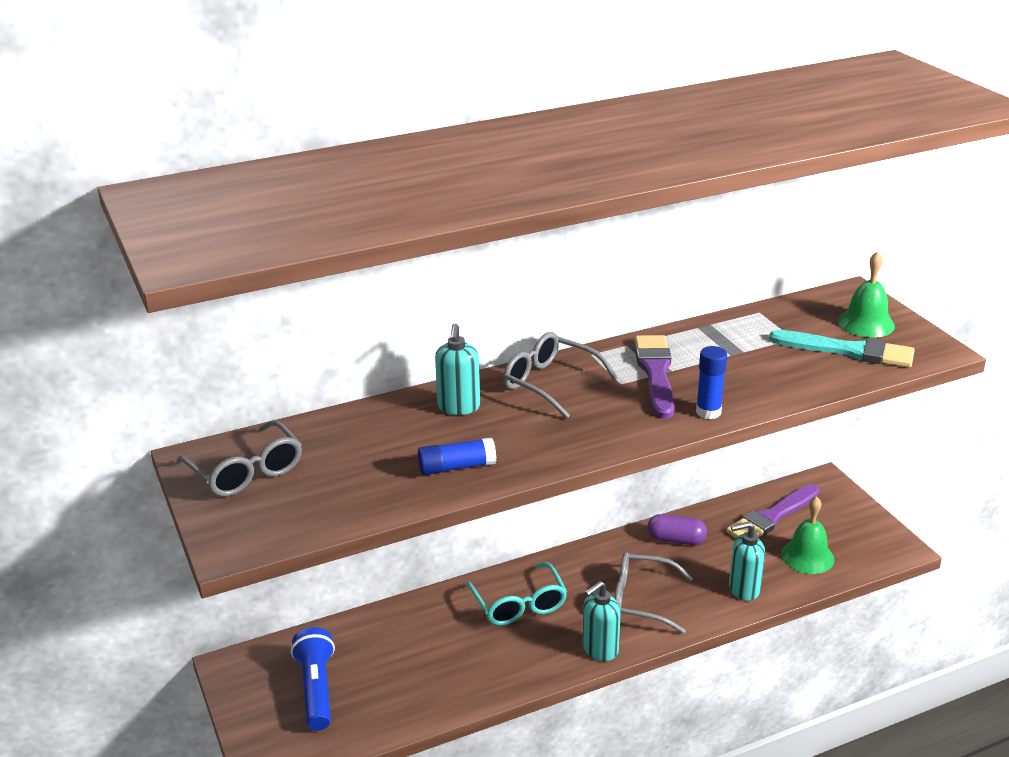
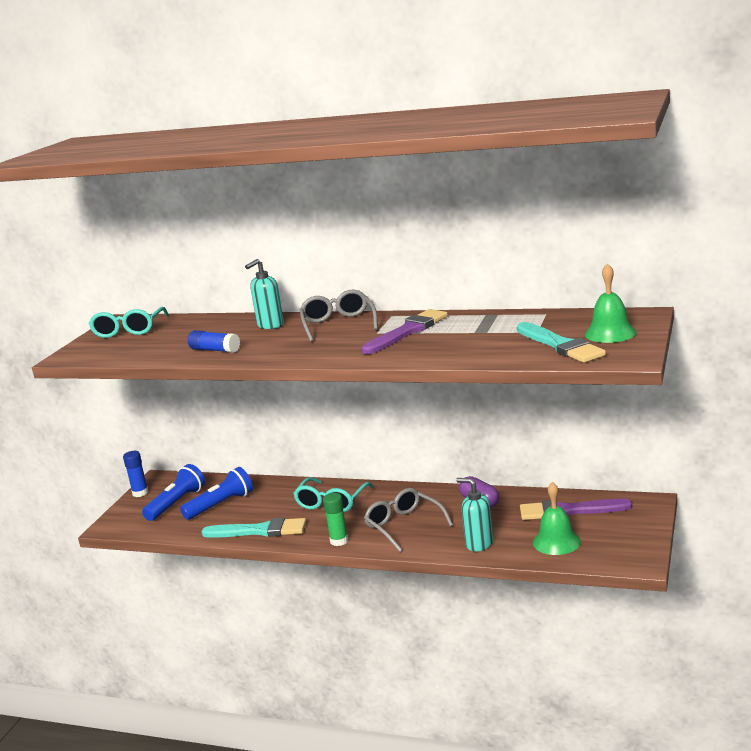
camera: 45 degrees right, 10 degrees down
grey glasses [177,420,302,497] -> turquoise glasses [88,307,169,338]
turquoise soap dispenser [582,581,621,661] -> green glue stick [323,493,348,546]
blue glue stick [696,346,727,419] -> blue glue stick moved to [123,451,148,497]
none -> blue flashlight [180,467,253,520]
none -> turquoise brush [201,518,306,538]

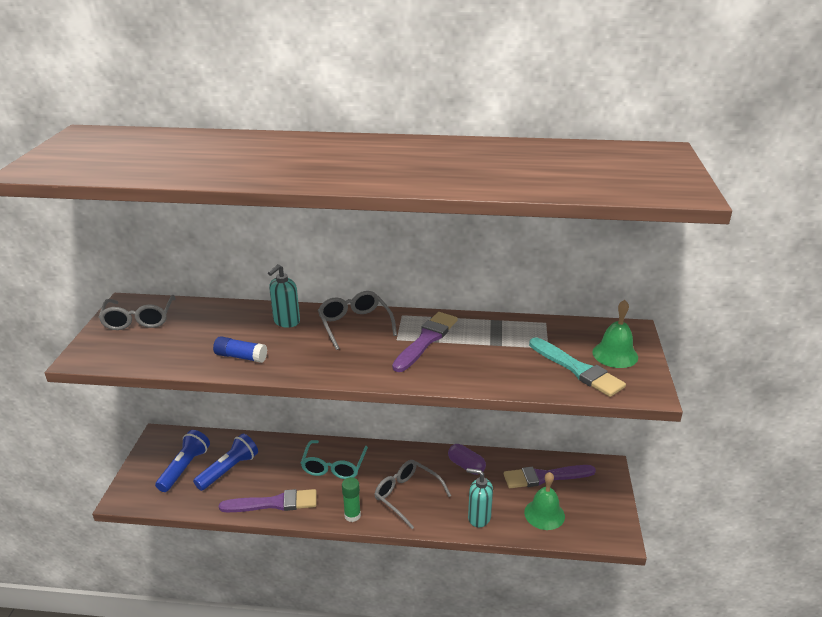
camera: 15 degrees left, 10 degrees up
turquoise glasses [88,307,169,338] -> grey glasses [98,295,176,330]
blue glue stick [123,451,148,497] -> none
turquoise brush [201,518,306,538] -> purple brush [219,489,317,512]

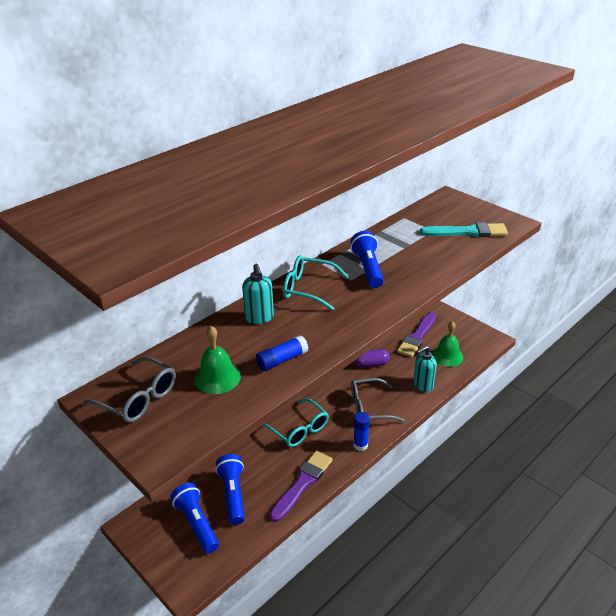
camera: 50 degrees left, 5 degrees up
grey glasses [318,291,397,350] -> turquoise glasses [283,255,348,311]
green glue stick [342,477,361,522] -> blue glue stick [354,412,370,451]
purple brush [392,312,458,372] -> blue flashlight [350,231,384,288]
green bell [592,300,638,368] -> green bell moved to [195,326,241,394]

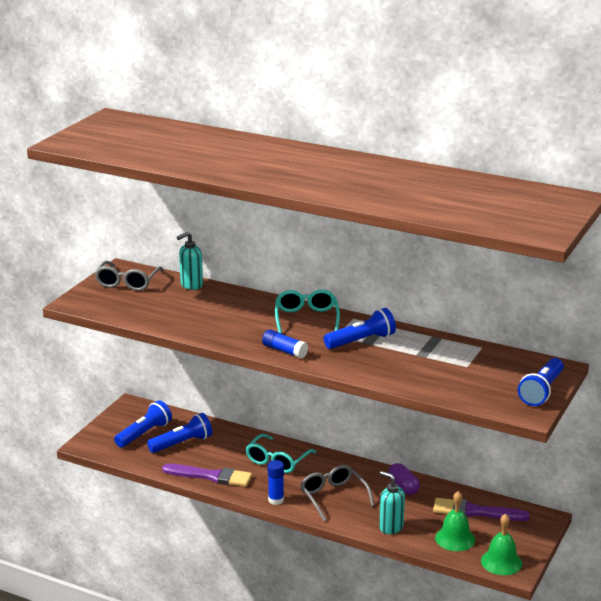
camera: 70 degrees right, 10 degrees down
green bell [195,326,241,394] -> green bell moved to [481,514,522,575]
turquoise soap dispenser [242,264,274,324] -> turquoise soap dispenser moved to [177,232,203,290]
blue glue stick [256,335,309,371] -> blue glue stick moved to [262,329,308,359]
turquoise brush [420,222,508,237] -> none
none -> blue flashlight [518,358,564,406]

